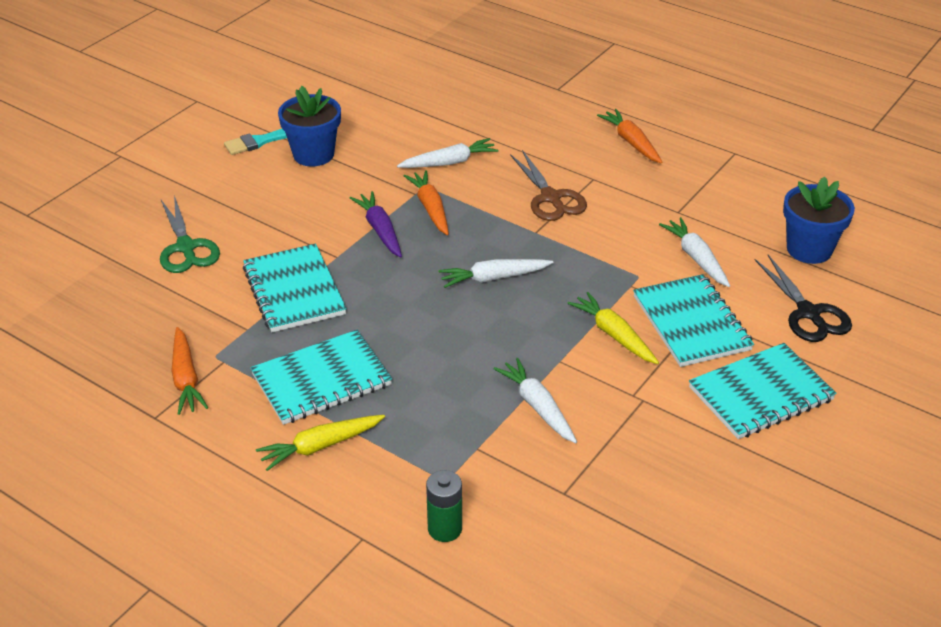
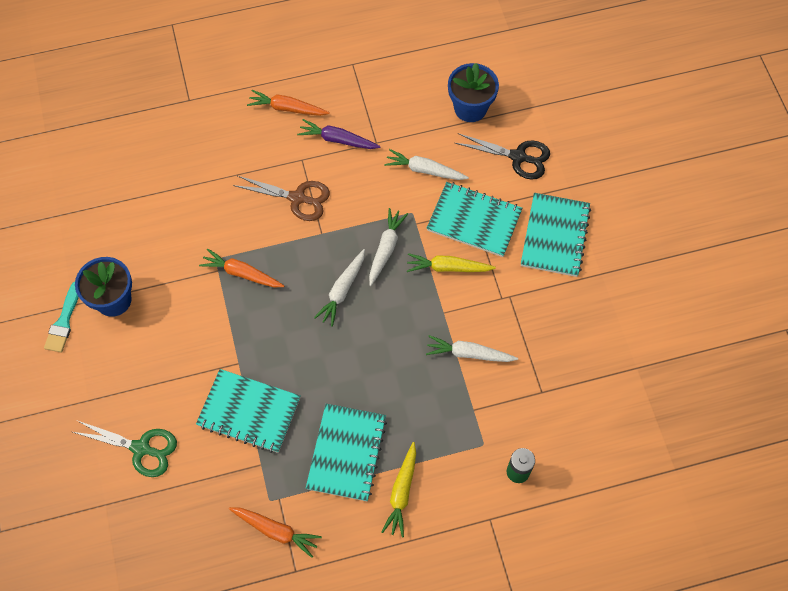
camera: 50 degrees left, 25 degrees up
purple carrot [350,191,402,257] -> purple carrot moved to [297,119,380,149]
white carrot [397,138,498,168] -> white carrot moved to [369,208,408,286]

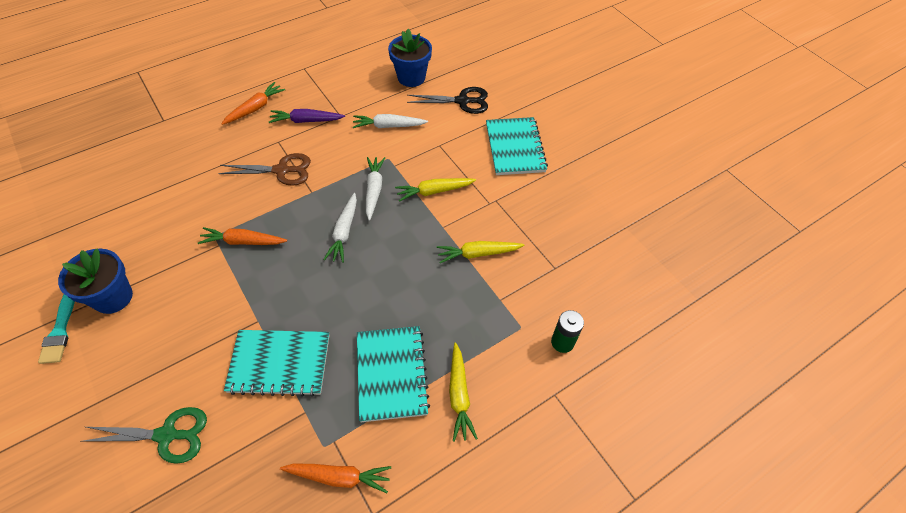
camera: 20 degrees left, 10 degrees down
orange carrot [247,90,330,116] -> orange carrot turned 135 degrees clockwise [221,82,285,125]
white carrot [426,335,518,362] -> yellow carrot [437,241,524,263]
turquoise notebook [427,182,522,257] -> none

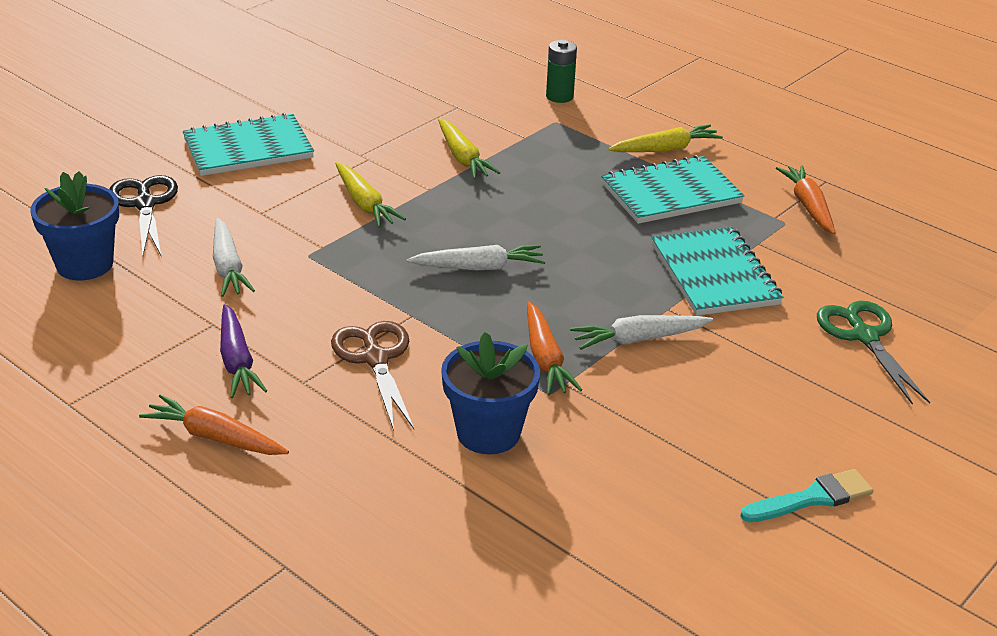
camera: 105 degrees left, 20 degrees down
blue flower pot [58,249,133,314] -> blue flower pot moved to [441,332,540,454]
white carrot [366,157,385,221] -> white carrot moved to [570,315,713,350]

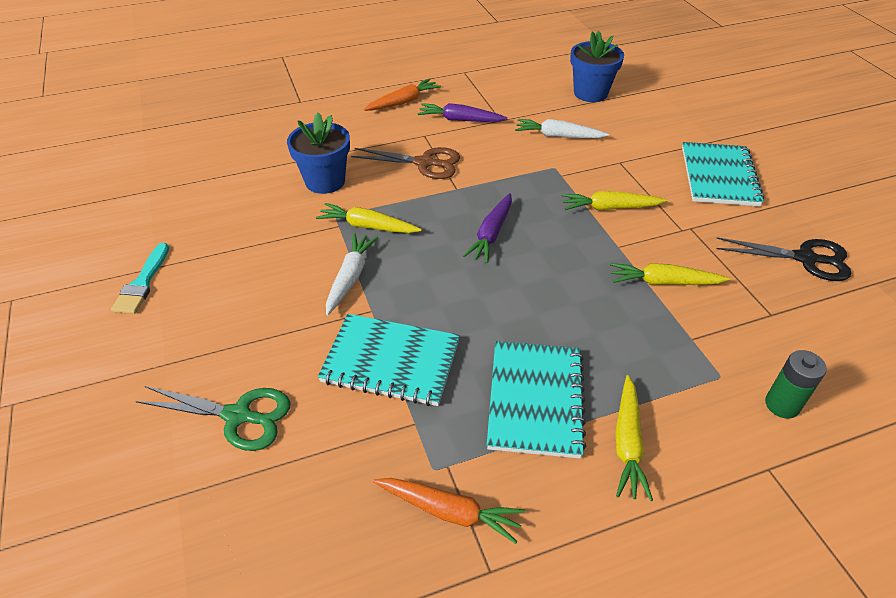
camera: 120 degrees right, 10 degrees up
black scissors [110,175,178,255] -> black scissors moved to [716,237,852,281]
white carrot [406,245,545,271] -> purple carrot [463,193,512,263]
orange carrot [527,302,582,395] -> yellow carrot [316,203,422,233]

